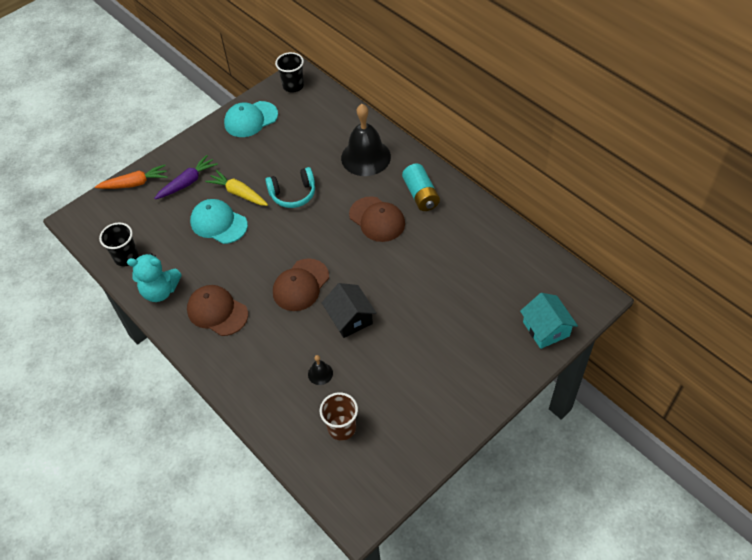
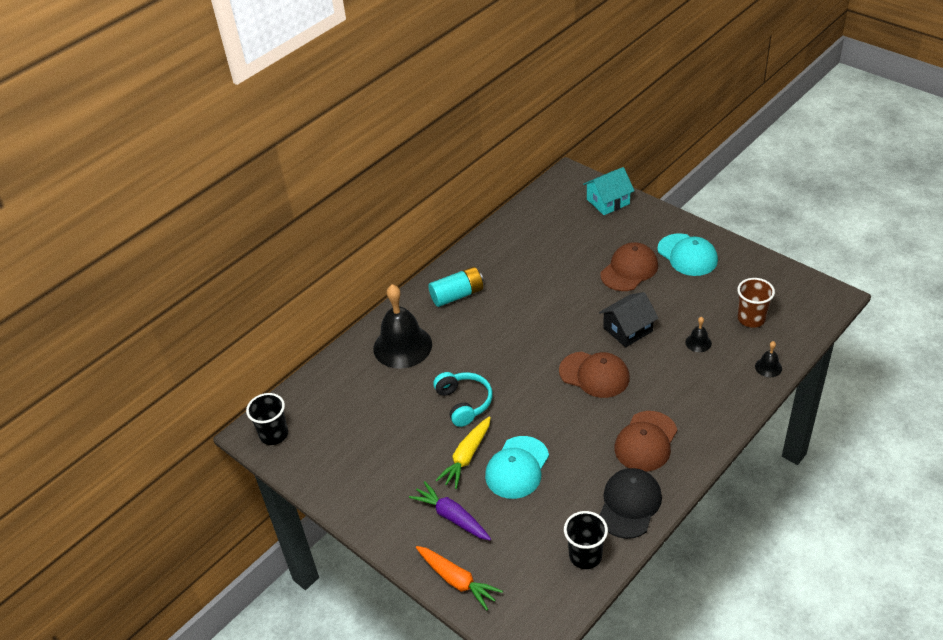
camera: 95 degrees left, 10 degrees down
orange carrot [95,165,168,189] -> orange carrot turned 150 degrees clockwise [416,546,503,611]
turquoise teddy bear [127,253,182,302] -> black cap [600,468,662,539]
turquoise cap [224,101,278,137] -> turquoise cap moved to [657,233,718,276]
brown cap [349,196,405,242] -> brown cap moved to [600,242,658,291]
none -> black bell [755,341,782,377]

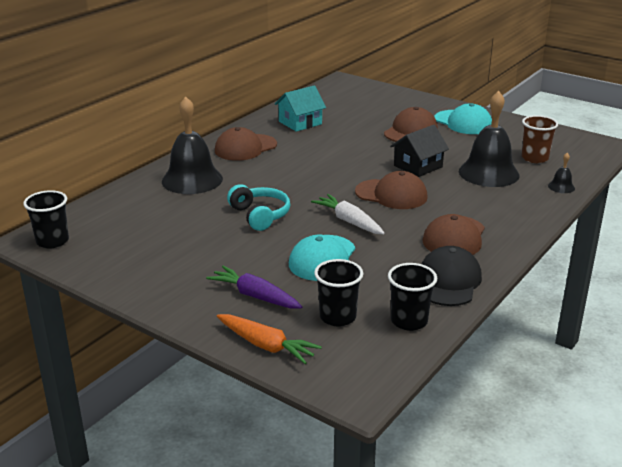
camera: 10 degrees left, 15 degrees down
turquoise battery [429,267,483,307] -> brown cap [215,127,277,161]
yellow carrot [435,416,491,489] -> none
turquoise house [583,167,635,215] -> turquoise house moved to [275,85,326,132]
black bell [685,317,712,352] -> black bell [459,91,519,187], size x2.36
none -> white carrot [311,194,385,234]
none -> black cup [314,259,363,326]

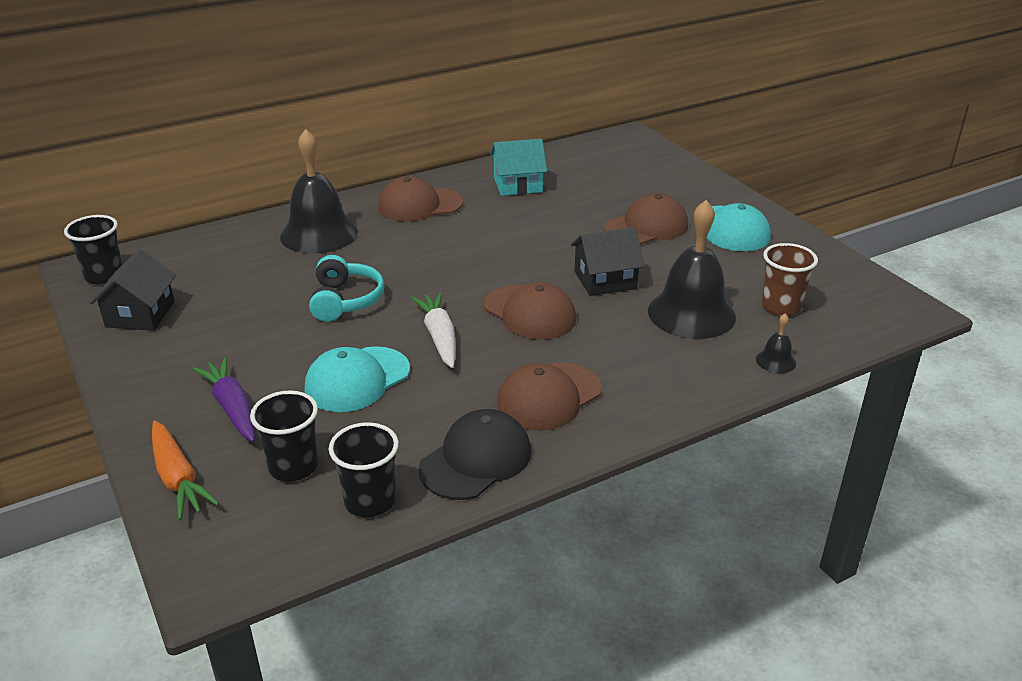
camera: 25 degrees right, 5 degrees up
none -> black house [90,249,176,331]

